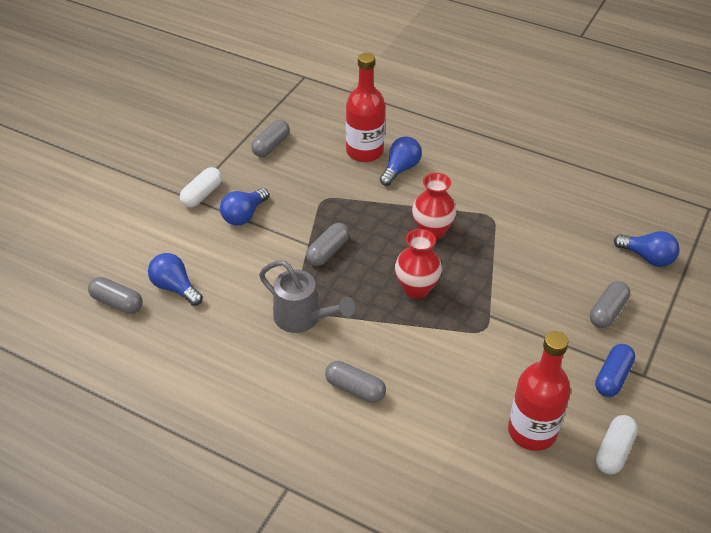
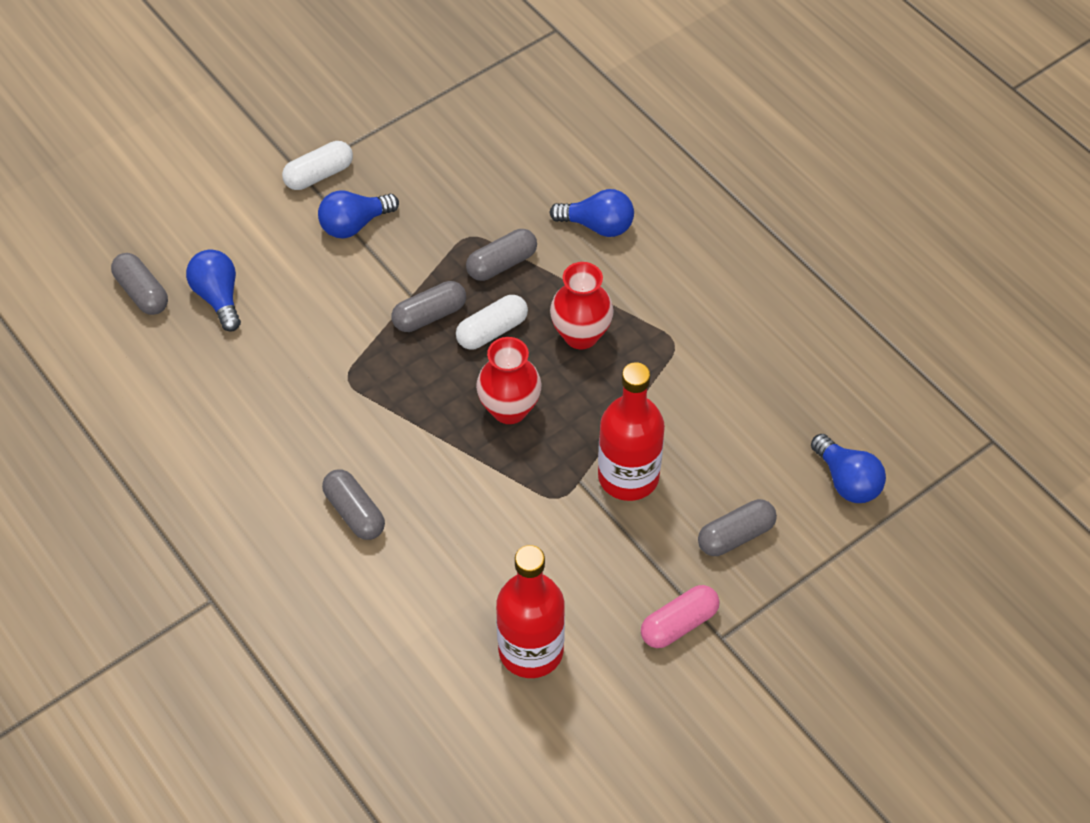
camera: 25 degrees right, 10 degrees up
grey capsule [251,120,290,157] -> grey capsule moved to [466,229,537,281]
grey watering can [259,260,355,333] -> none
red bottle [346,53,385,162] -> red bottle moved to [598,362,665,501]
blue light bulb [380,136,422,186] -> blue light bulb turned 45 degrees clockwise [550,189,634,237]
blue capsule [595,344,635,397] -> pink capsule [641,585,720,648]
white capsule [596,415,638,475] -> white capsule moved to [456,295,528,349]

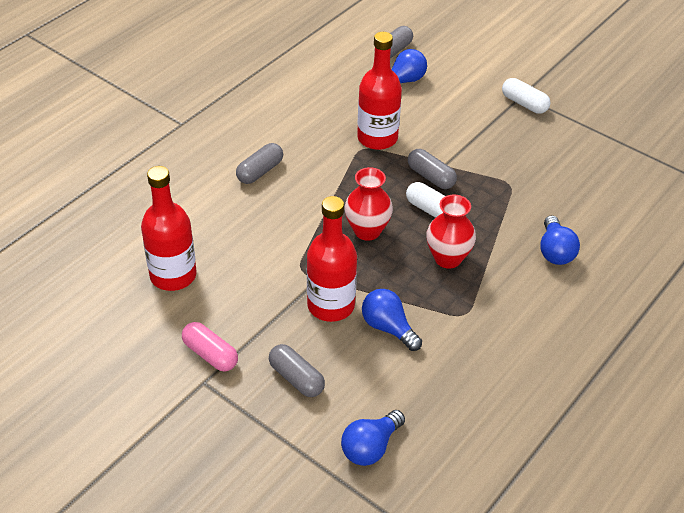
camera: 75 degrees right, 10 degrees down
blue light bulb [318,191,399,238] -> blue light bulb moved to [362,289,422,351]
grey capsule [466,229,537,281] -> none
none -> red bottle [357,32,402,150]

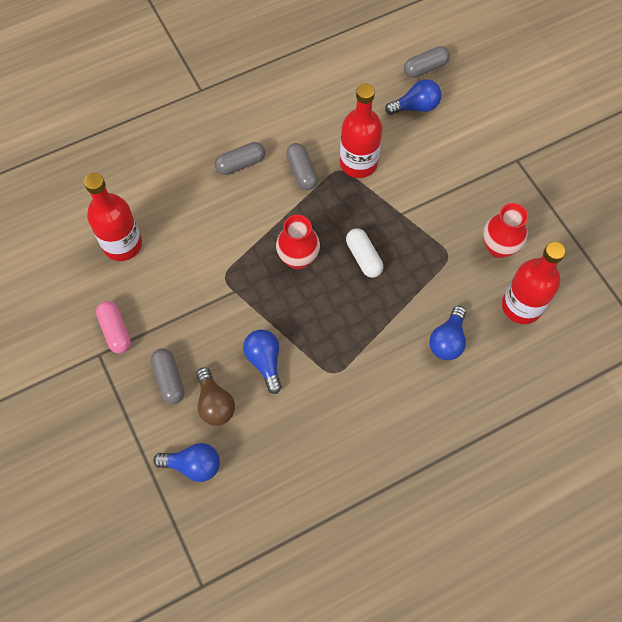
camera: 25 degrees right, 20 degrees up
red bottle [307,196,357,322] -> red bottle moved to [502,241,566,324]
blue light bulb [341,410,405,466] -> blue light bulb turned 150 degrees counterclockwise [153,443,220,482]
grey capsule [408,149,457,189] -> grey capsule moved to [286,143,318,190]
red vase [426,194,476,269] -> red vase moved to [483,203,528,258]
white capsule [502,78,551,114] -> none
none -> brown light bulb [196,367,235,426]

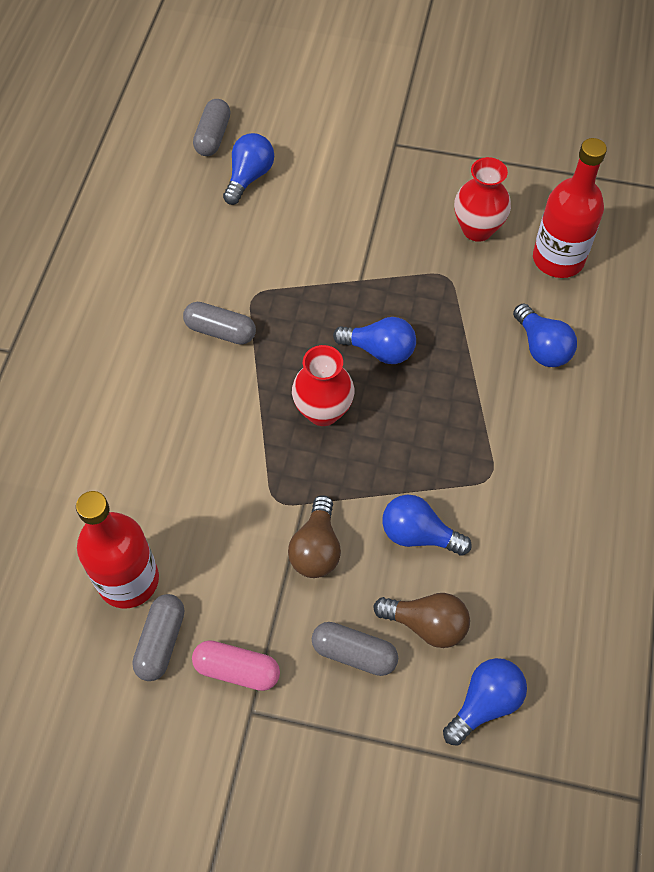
camera: 50 degrees left, 5 degrees down
grey capsule [215,142,265,175] -> grey capsule moved to [132,594,185,681]
red bottle [340,84,383,178] -> none
white capsule [346,228,383,278] -> blue light bulb [333,317,416,364]
none -> brown light bulb [288,495,341,578]

